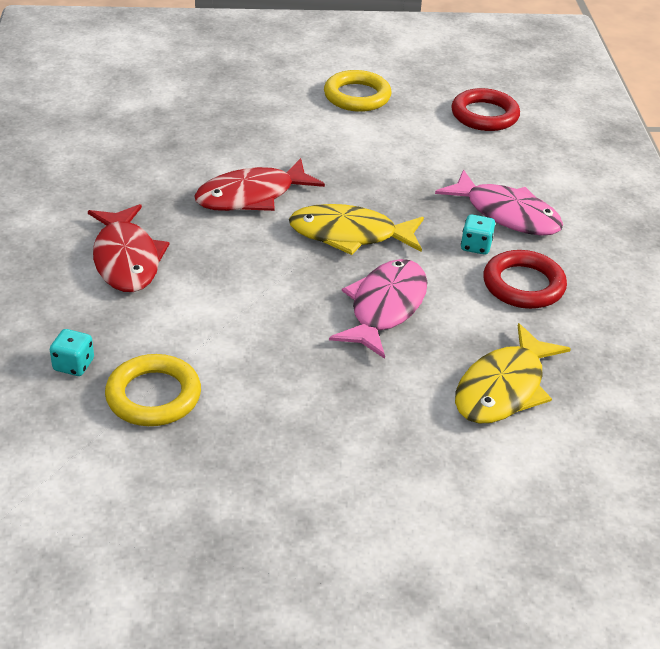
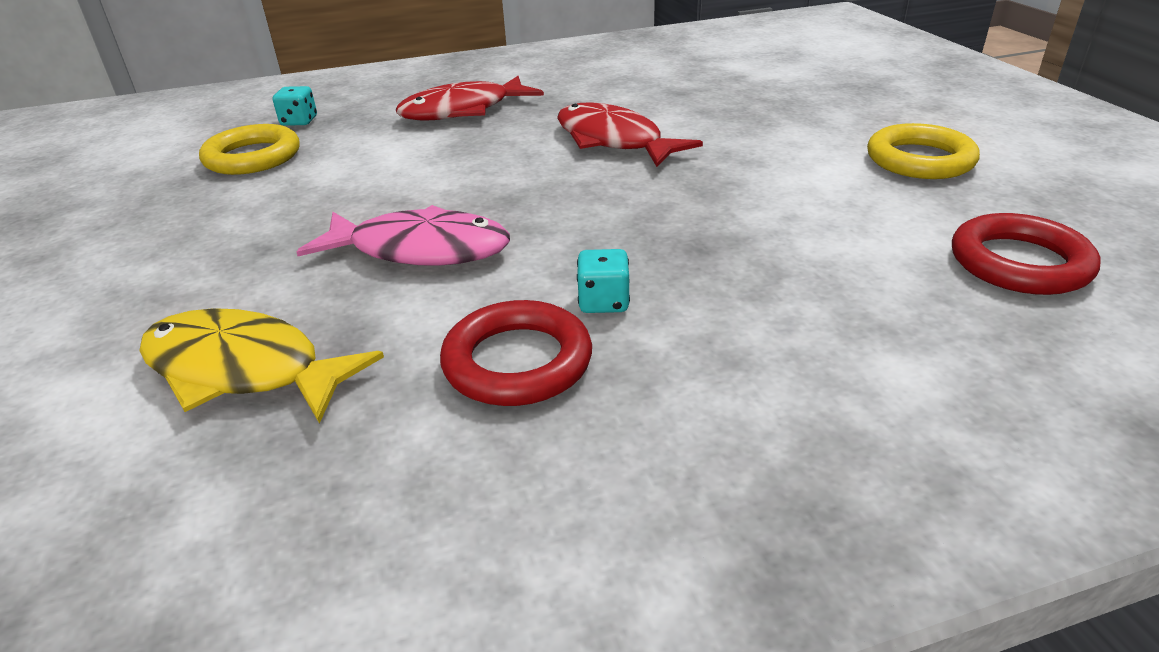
camera: 80 degrees right, 5 degrees down
yellow fish [289,204,424,255] -> none
pink fish [435,169,563,236] -> none

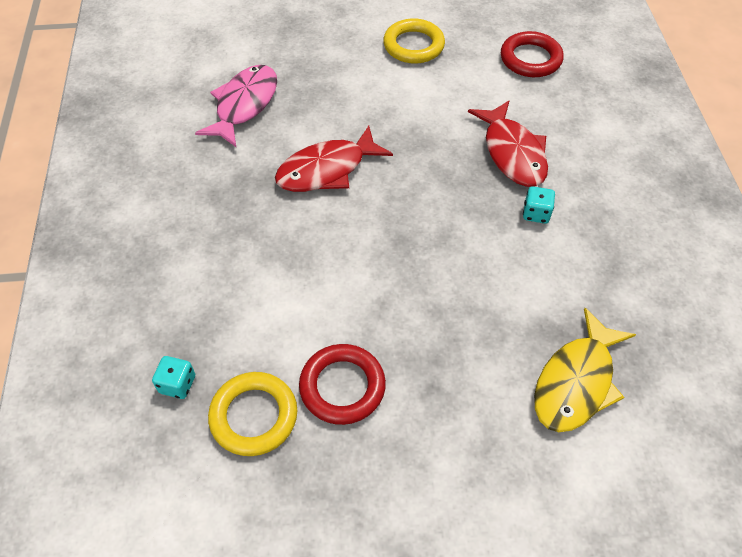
camera: 80 degrees left, 20 degrees up
pink fish [297,205,510,266] -> pink fish moved to [195,65,277,148]
red fish [396,76,544,121] -> red fish moved to [468,100,548,187]
red ring [440,300,592,406] -> red ring moved to [299,344,386,425]

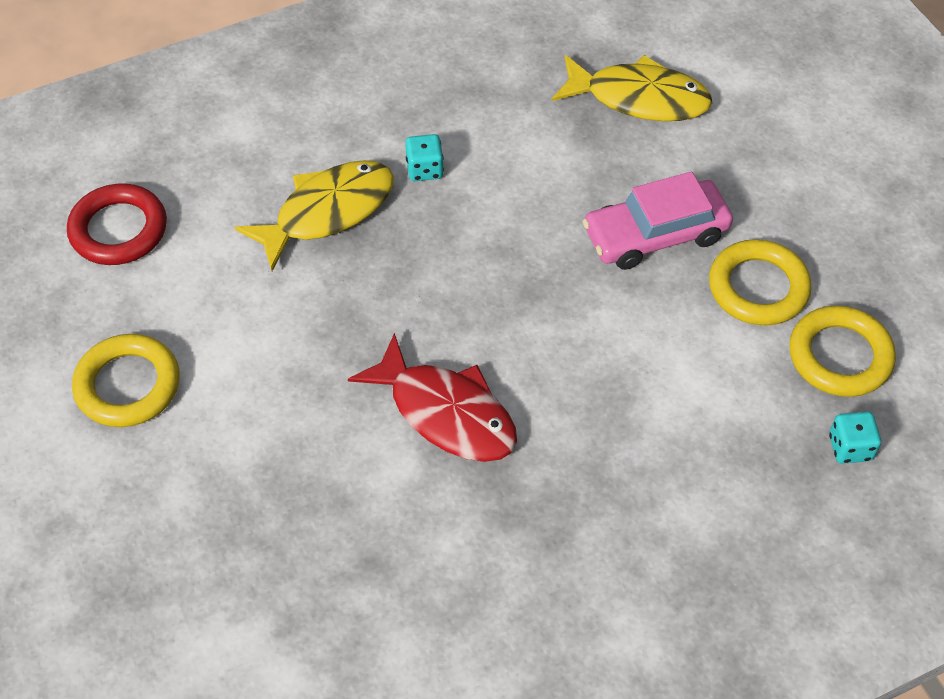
camera: 110 degrees left, 0 degrees up
pink fish [195,65,277,148] -> none
red ring [299,344,386,425] -> yellow ring [709,239,812,325]
red fish [468,100,548,187] -> yellow fish [235,160,394,271]
none -> pink car [583,172,733,270]

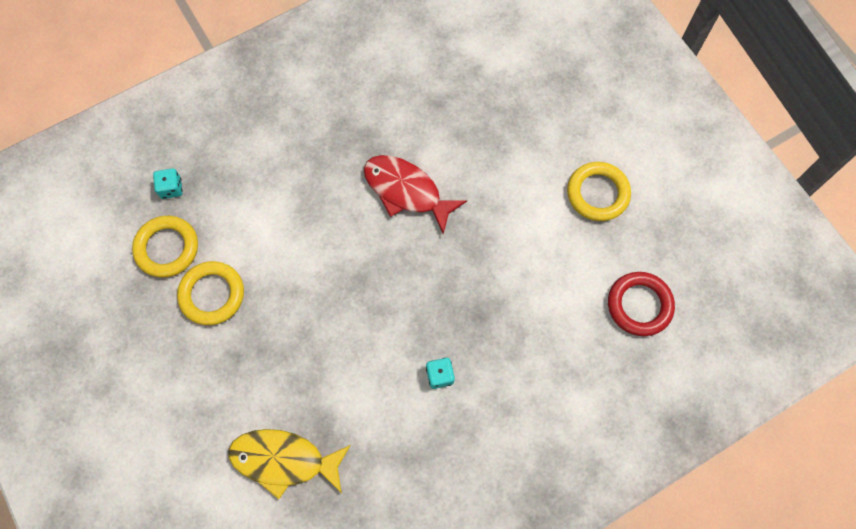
camera: 175 degrees right, 15 degrees up
yellow fish [235,160,394,271] -> none
pink car [583,172,733,270] -> none

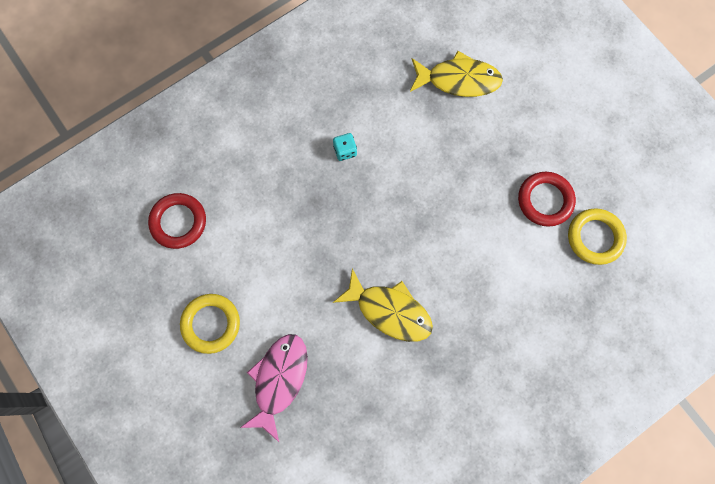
camera: 175 degrees right, 5 degrees up
turquoise dice [153,168,183,199] -> none
yellow ring [177,261,244,325] -> red ring [518,172,576,226]
red fish [364,155,467,234] -> yellow fish [333,268,433,342]
none -> pink fish [240,334,308,442]

